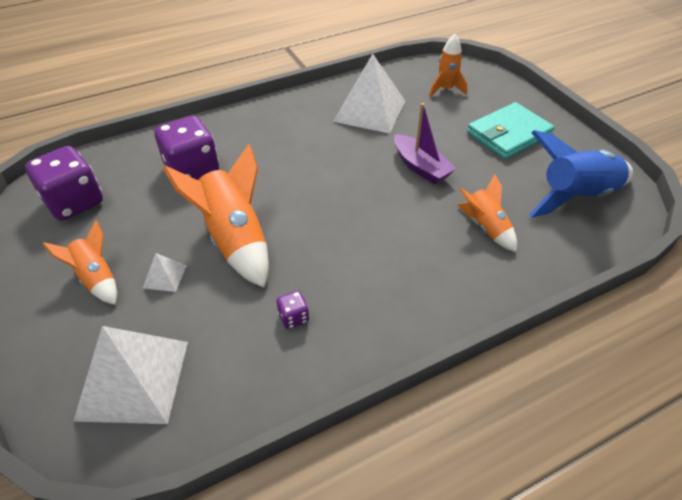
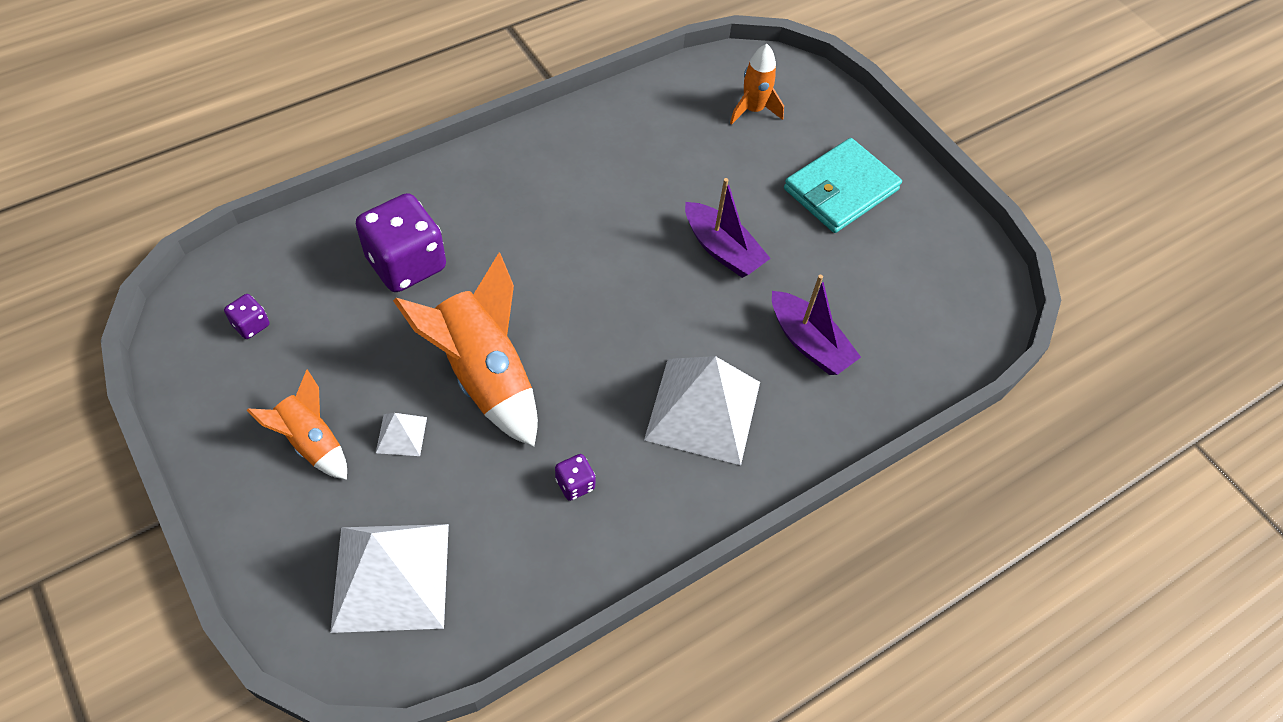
camera: 10 degrees left, 10 degrees up
purple dice [25,146,103,221] -> purple dice [224,294,269,339], size x0.44
white pyramid [333,54,405,134] -> white pyramid moved to [644,356,760,465]
orange rocket [457,174,517,252] -> purple boat [772,275,861,375]
blue rocket [529,130,633,218] -> none

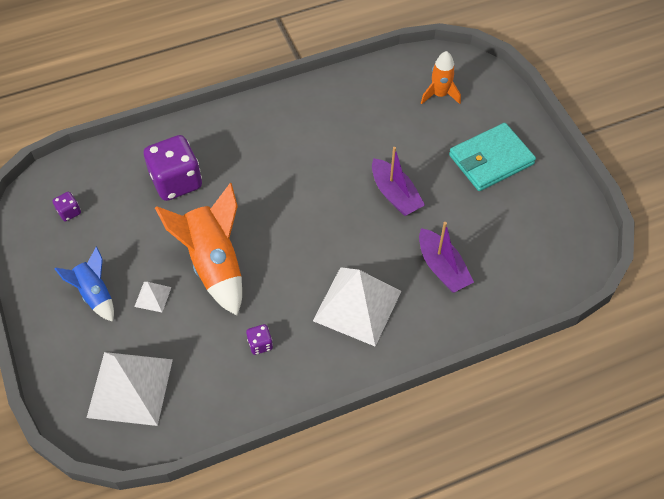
camera: 15 degrees right, 0 degrees up
orange rocket [246,369,347,480] -> blue rocket [54,247,114,322]

